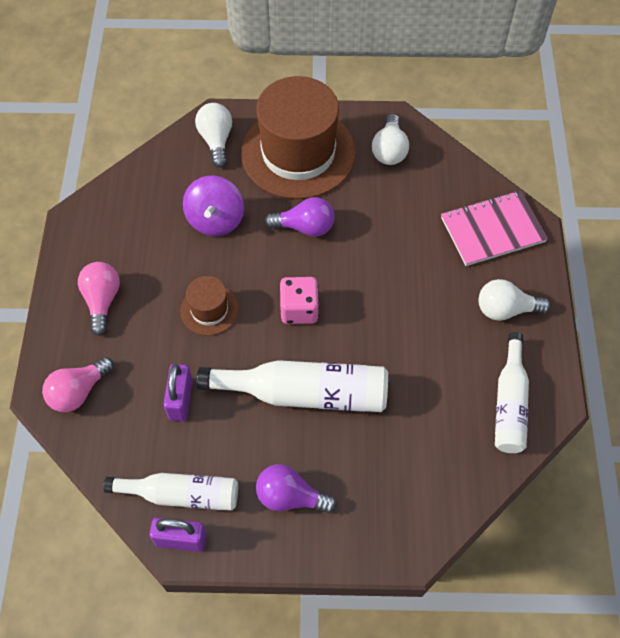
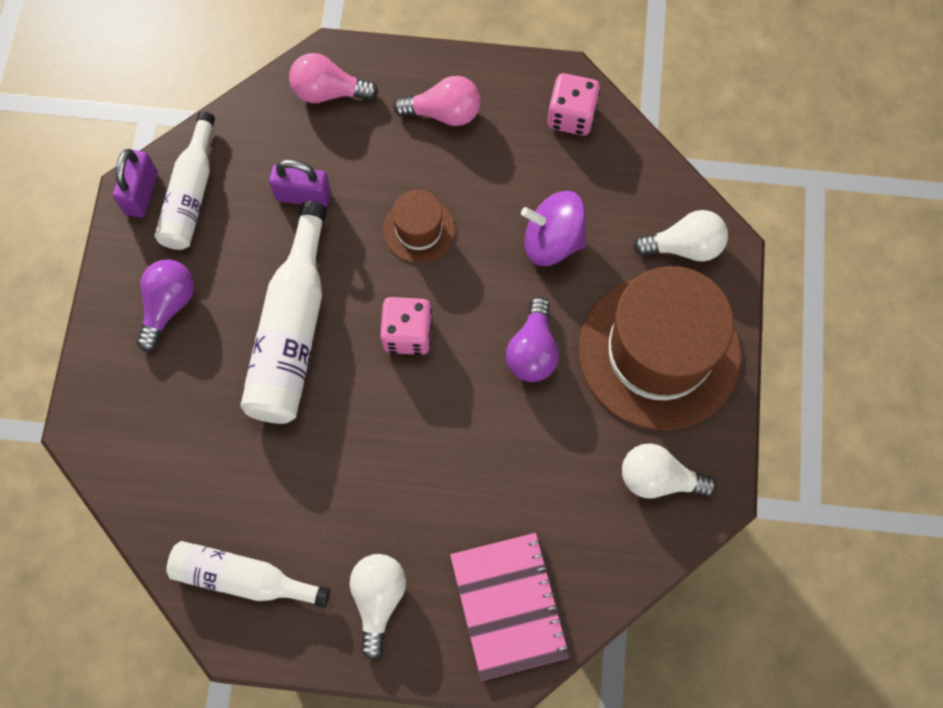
camera: 95 degrees right, 10 degrees up
pink light bulb [42,357,114,412] -> pink light bulb turned 45 degrees counterclockwise [289,53,378,103]
none -> pink dice [548,73,600,136]

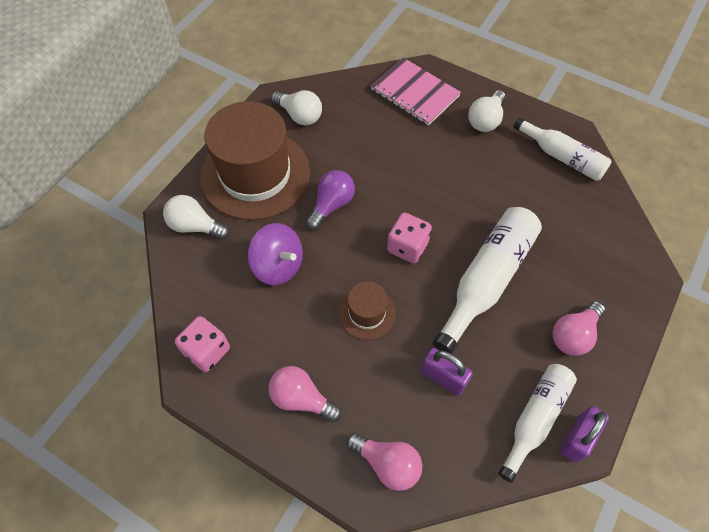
camera: 155 degrees left, 10 degrees down
purple light bulb [137,260,194,352] -> pink light bulb [553,301,605,356]
pink notebook [450,533,570,681] -> pink notebook turned 60 degrees counterclockwise [371,57,461,126]

